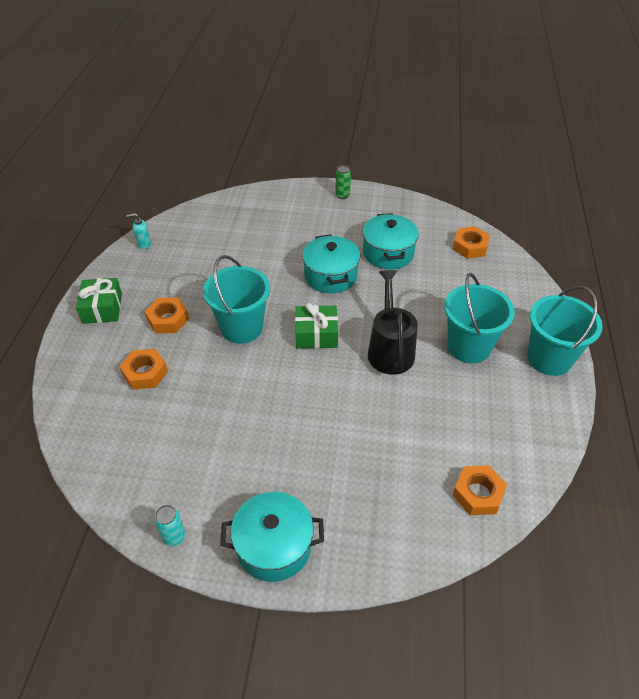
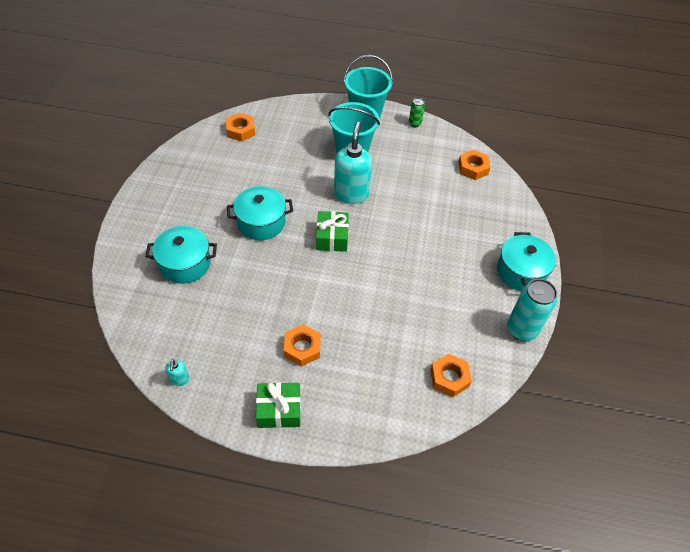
camera: 90 degrees left, 5 degrees up
orange nut [119,349,168,390] -> orange nut moved to [430,354,472,397]
turquoise can [154,505,185,546] -> turquoise can [507,279,557,341], size x1.94
turquoise bucket [203,255,270,344] -> none
green can [335,165,351,199] -> green can moved to [409,98,425,127]
turquoise pot [363,213,419,269] -> turquoise pot moved to [145,226,217,284]
black watering can [368,270,418,375] -> turquoise soap dispenser [334,122,372,204]

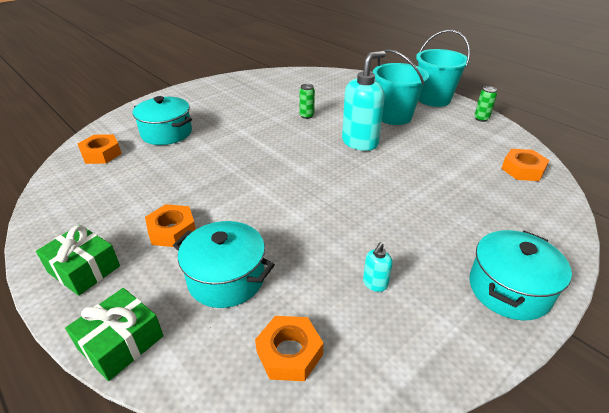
camera: 40 degrees right, 15 degrees down
turquoise soap dispenser [165,359,189,386] -> turquoise soap dispenser moved to [363,242,393,292]
orange nut [226,113,255,142] -> orange nut moved to [78,134,122,164]
turquoise pot [227,186,293,240] -> turquoise pot moved to [173,221,275,308]
green gift [316,211,349,252] -> green gift moved to [65,288,163,381]
turquoise can [507,279,557,341] -> none
none -> green can [299,84,315,119]

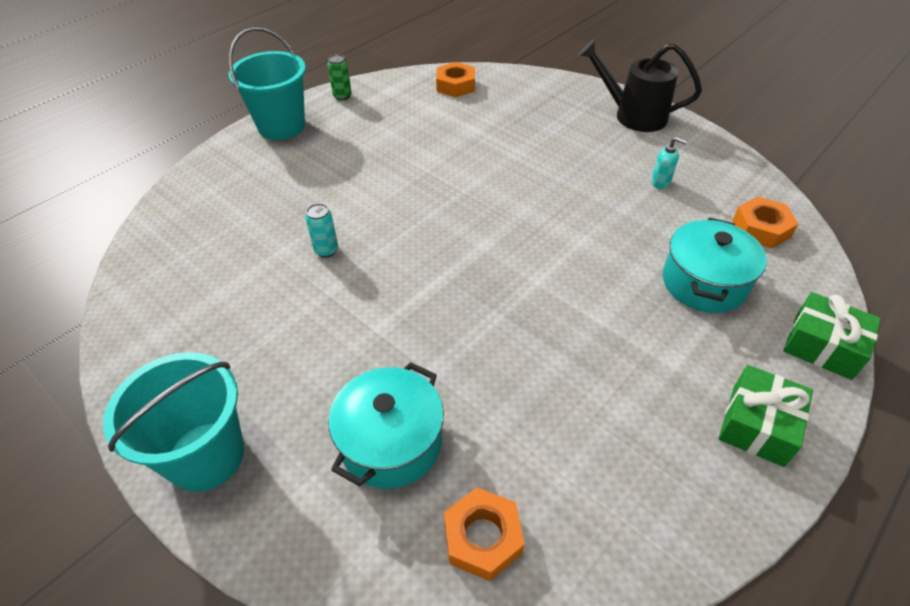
camera: 95 degrees left, 10 degrees up
orange nut [145,204,196,247] -> none
green can [299,84,315,119] -> turquoise can [305,203,338,258]
turquoise soap dispenser [342,51,386,151] -> none
turquoise bucket [373,49,429,125] -> turquoise bucket moved to [103,352,244,492]
turquoise pot [469,230,572,320] -> black watering can [578,39,702,132]

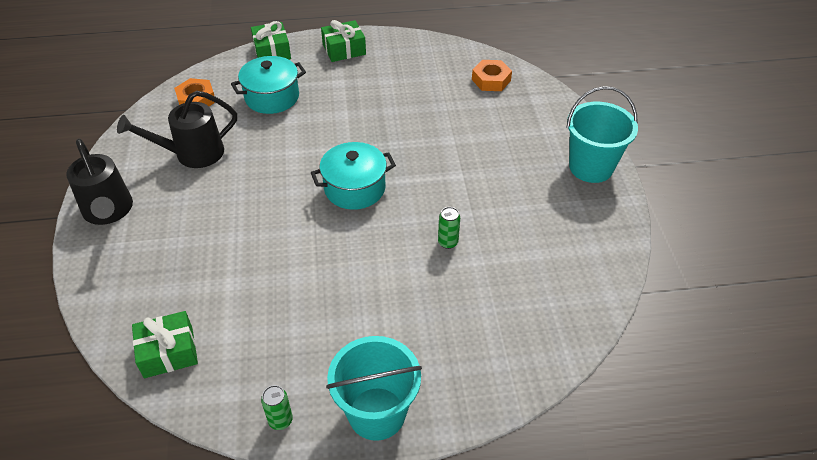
camera: 140 degrees left, 0 degrees up
turquoise can [305,203,338,258] -> green can [438,207,460,249]
turquoise pot [328,362,444,489] -> turquoise pot moved to [311,142,396,210]
orange nut [436,62,475,97] -> green gift [132,311,198,378]
turquoise soap dispenser [651,137,688,189] -> black watering can [117,91,237,168]

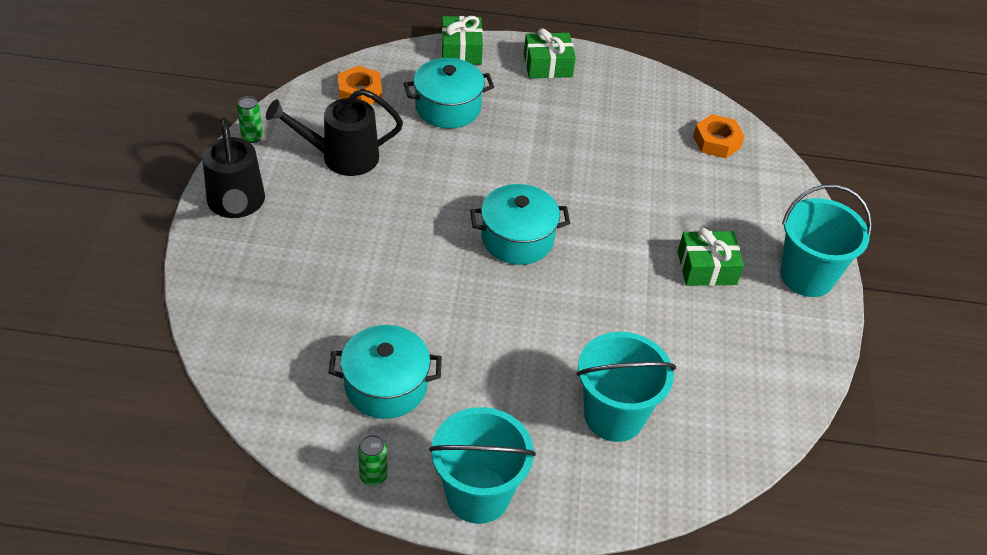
camera: 10 degrees right, 0 degrees up
green gift [132,311,198,378] -> green gift moved to [678,228,744,286]
green can [438,207,460,249] -> green can moved to [237,96,263,143]
none -> turquoise pot [328,325,442,419]
none -> turquoise bucket [576,332,676,442]

